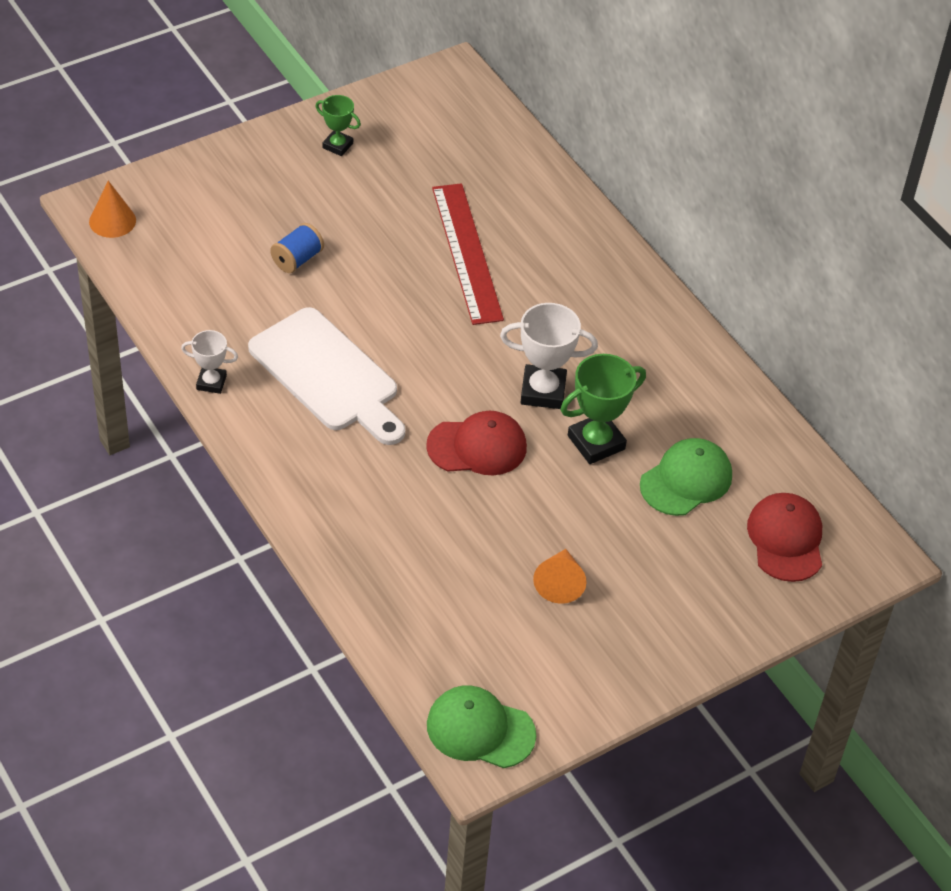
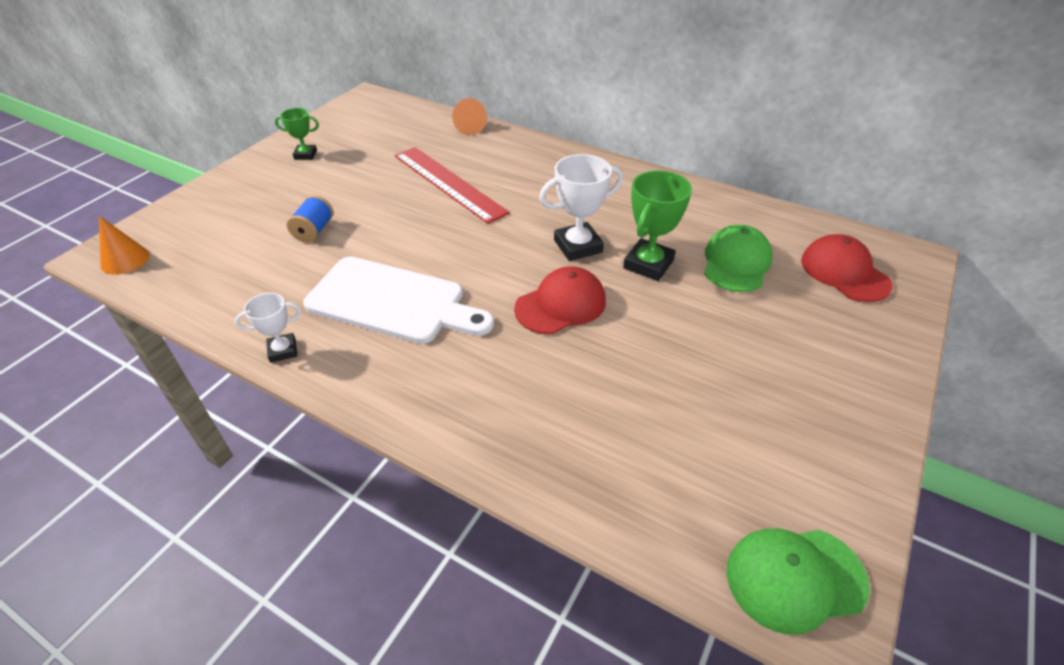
camera: 25 degrees left, 5 degrees down
orange cone [533,549,587,604] -> orange cone moved to [452,98,487,135]

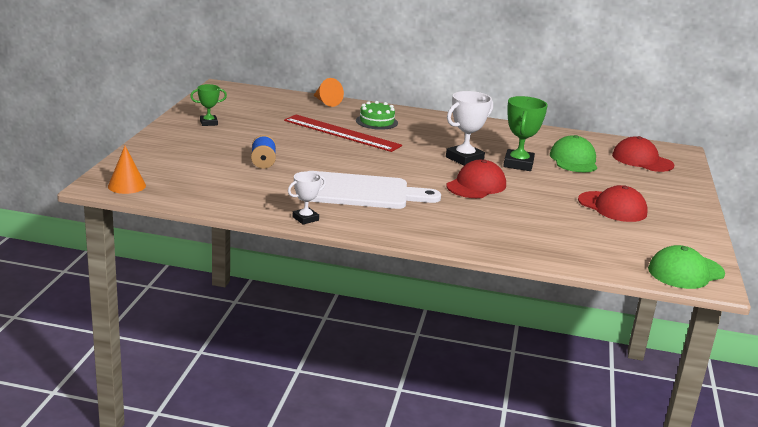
camera: 20 degrees left, 20 degrees down
none -> green cake [356,101,398,130]
none -> red cap [578,185,648,222]

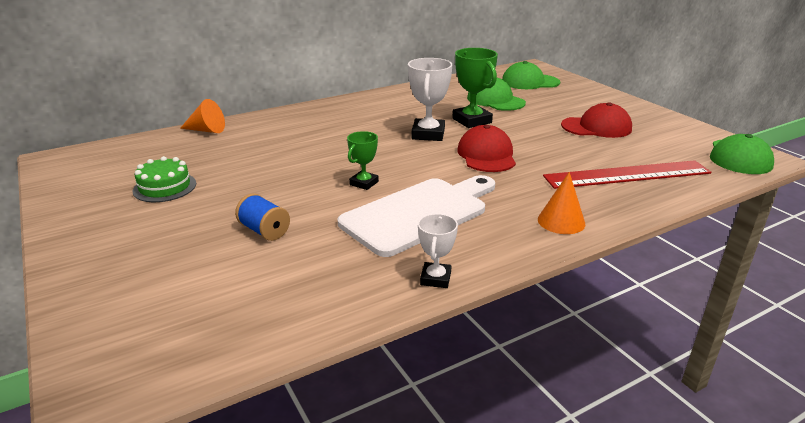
camera: 40 degrees left, 5 degrees up
orange cone [108,146,146,194] -> orange cone moved to [538,172,585,234]
green trophy [190,84,227,126] -> green trophy moved to [347,131,379,190]
red ruler [284,115,402,152] -> red ruler moved to [543,160,711,189]
green cake [356,101,398,130] -> green cake moved to [133,156,196,202]
red cap [612,136,674,172] -> green cap [502,61,560,89]

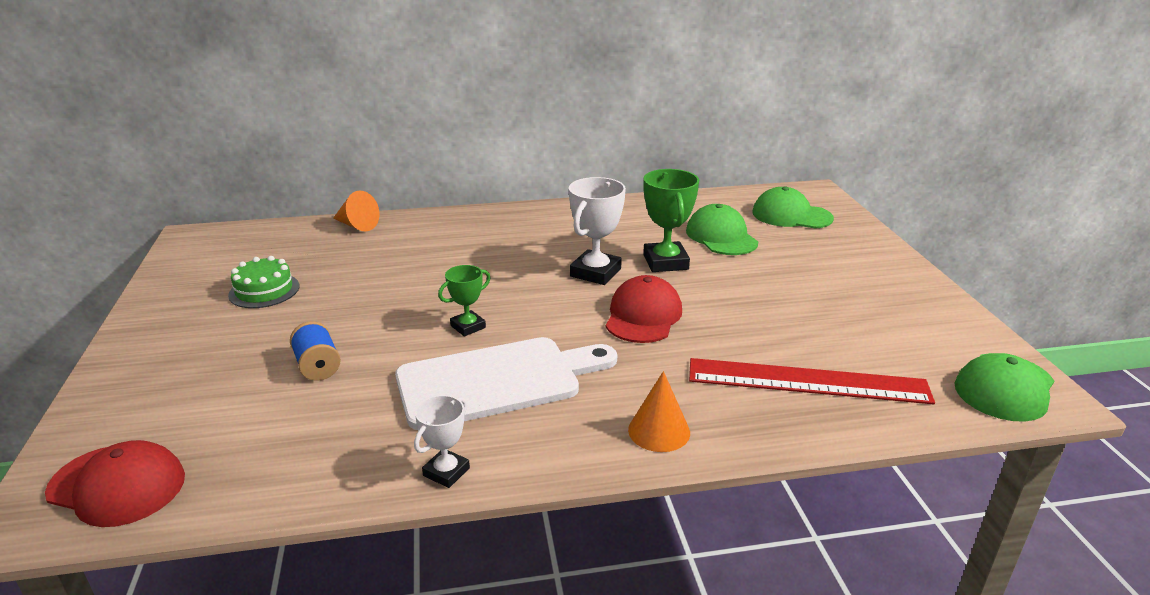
camera: 20 degrees right, 0 degrees up
red cap [561,102,632,138] -> red cap moved to [45,440,185,527]

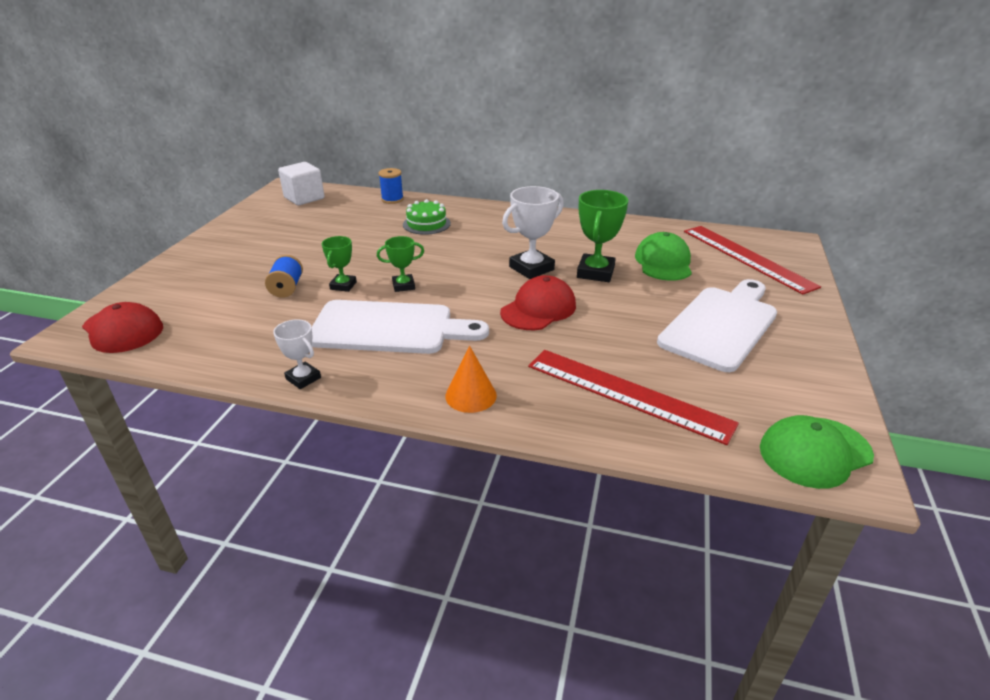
camera: 25 degrees right, 5 degrees up
green cake [228,256,300,308] -> green cake moved to [403,199,451,235]
orange cone [333,191,380,231] -> blue spool [378,168,404,204]
white trophy [414,395,470,488] -> white trophy turned 75 degrees clockwise [273,319,321,389]
green cap [752,187,834,229] -> red ruler [684,226,821,295]
none -> white cube [278,162,324,205]
none -> green trophy [322,236,357,292]
none -> white cutting board [657,279,777,372]

